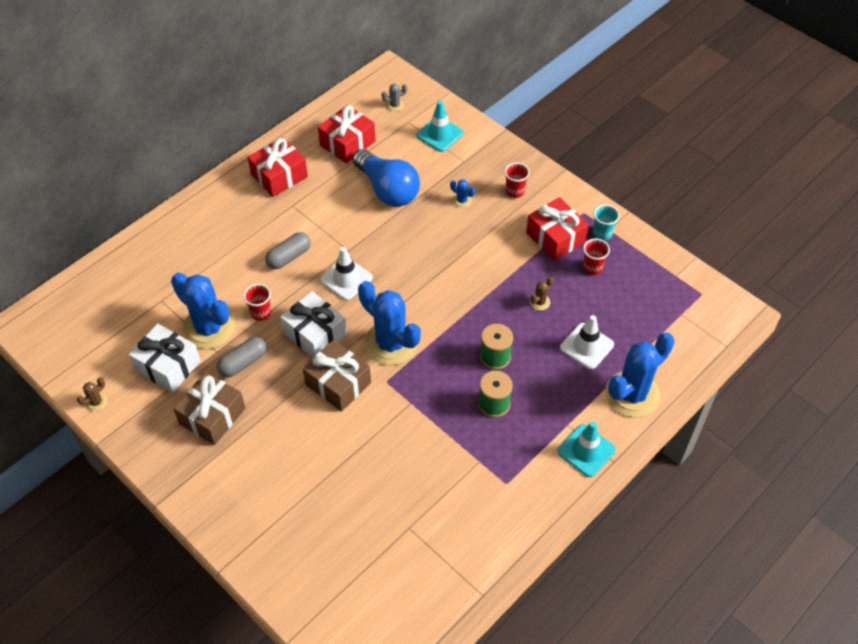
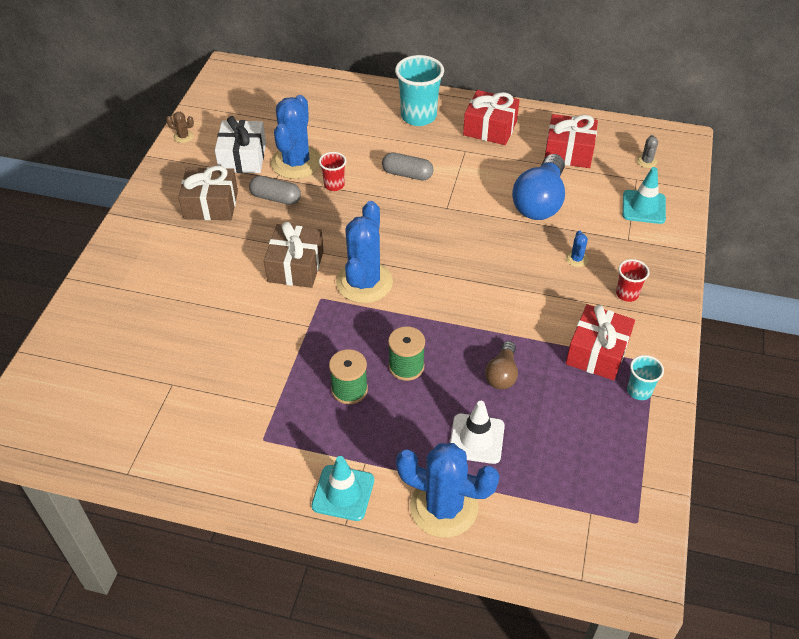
camera: 60 degrees right, 5 degrees down
white gift [280,291,347,358] -> none
white traffic cone [320,247,373,300] -> none
grey cactus [382,84,407,112] -> grey cactus turned 60 degrees clockwise [637,135,658,168]
brown cactus [530,277,553,310] -> brown light bulb [485,341,518,390]
red cup [583,238,610,275] -> none
none -> turquoise cup [395,55,444,126]

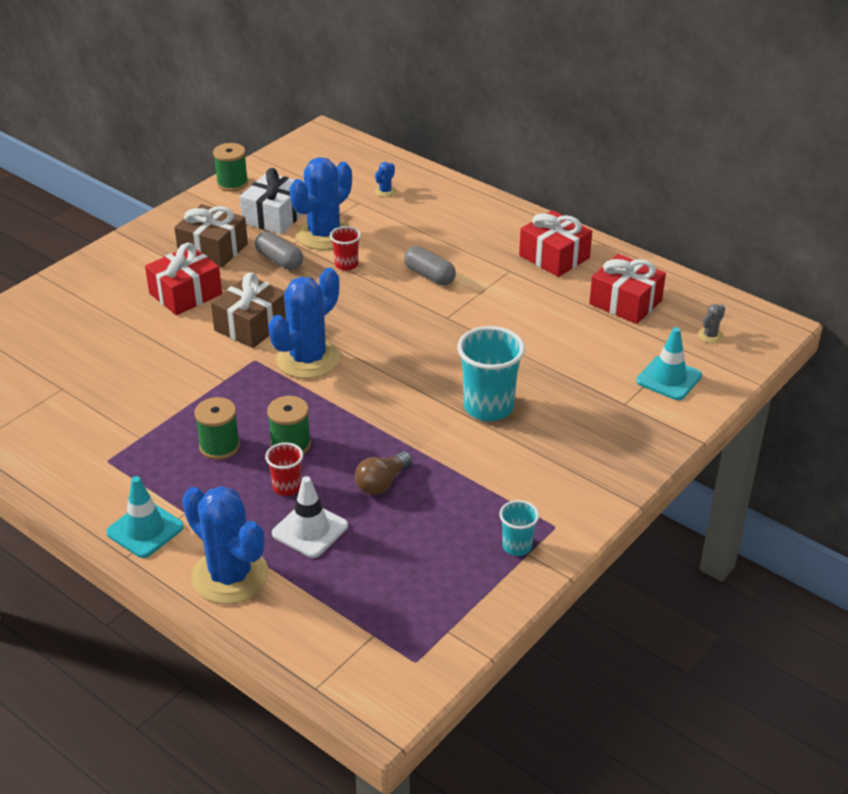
camera: 25 degrees right, 10 degrees down
brown cactus [166,112,194,143] -> green spool [213,143,248,192]
turquoise cup [395,55,444,126] -> turquoise cup moved to [457,326,525,421]
blue light bulb [512,154,565,220] -> none
blue cactus [566,231,588,267] -> blue cactus moved to [375,162,396,197]
red gift [566,304,635,380] -> red gift moved to [145,243,222,315]
red cup [616,259,649,302] -> red cup moved to [265,442,303,496]

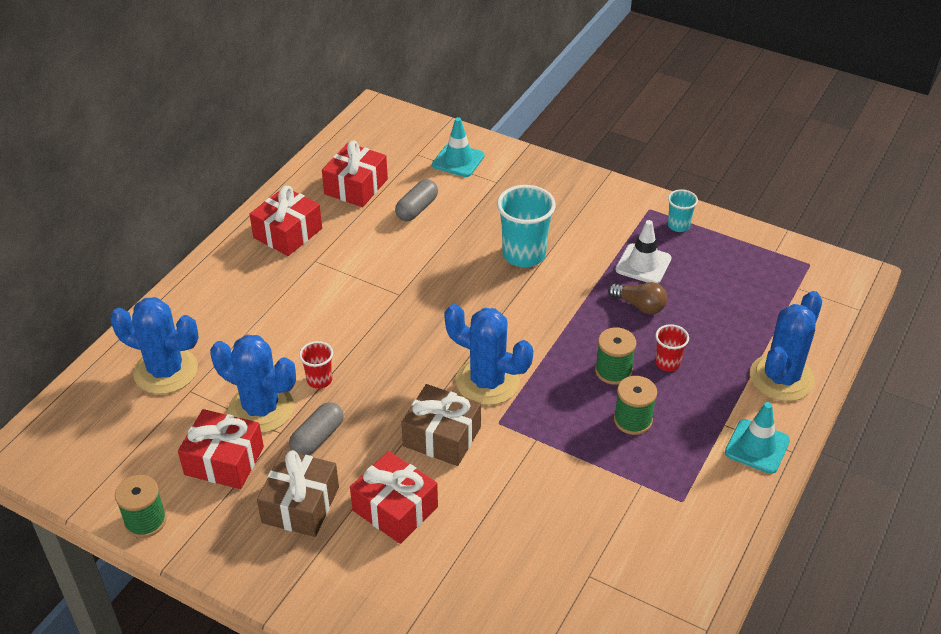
camera: 100 degrees left, 5 degrees up
white gift [240,168,303,234] -> red gift [178,409,264,489]
white traffic cone [272,476,348,558] -> white traffic cone moved to [616,220,672,283]
blue cactus [375,162,396,197] -> blue cactus [110,297,199,394], size x2.48
grey capsule [404,246,456,285] -> grey capsule moved to [395,179,438,221]
grey cactus [698,304,725,343] -> none

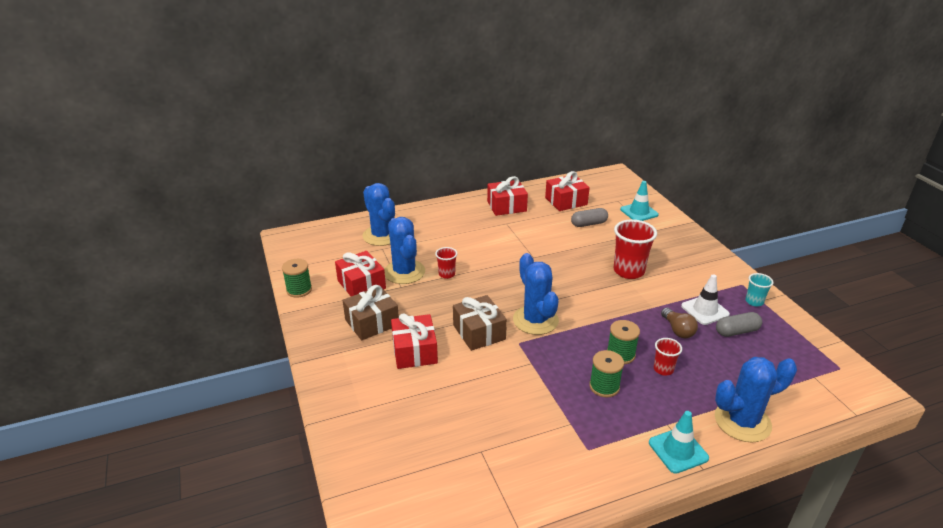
camera: 40 degrees right, 10 degrees down
grey capsule [289,402,344,455] -> grey capsule moved to [716,312,762,337]
turquoise cup [497,185,556,267] -> red cup [614,219,657,279]

